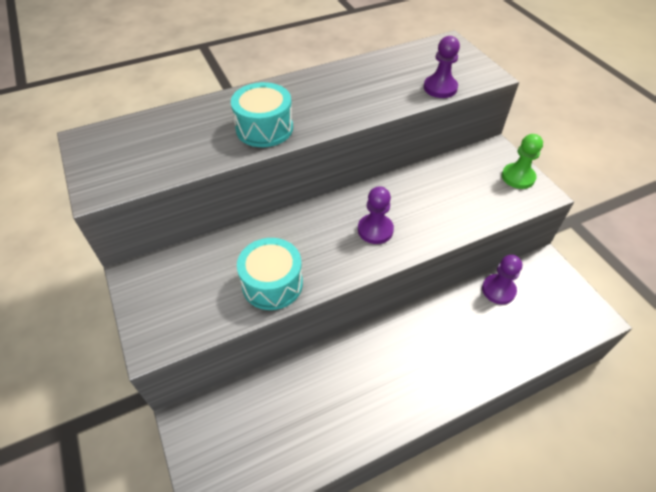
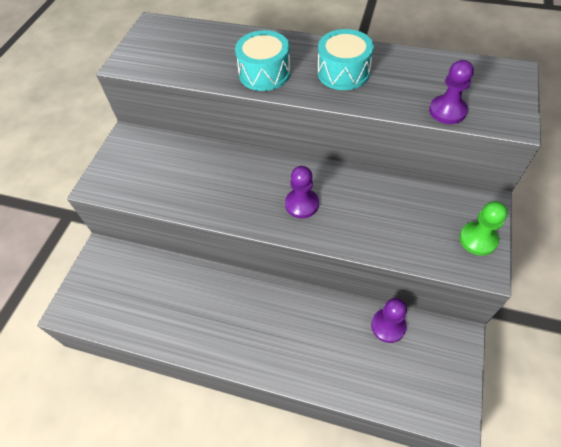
camera: 45 degrees right, 5 degrees up
turquoise drum [237,238,303,310] -> turquoise drum moved to [317,29,374,90]

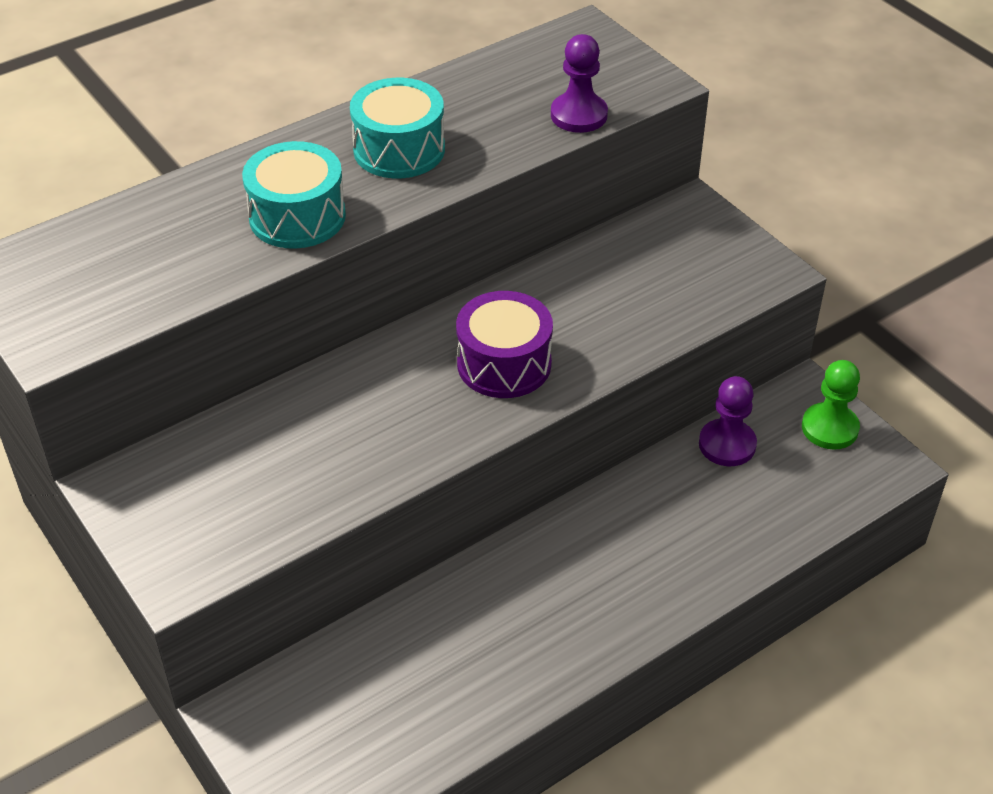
camera: 55 degrees left, 10 degrees down
purple pawn [285,166,319,218] -> purple drum [456,291,553,398]
green pawn [459,201,508,256] -> green pawn moved to [802,360,860,450]

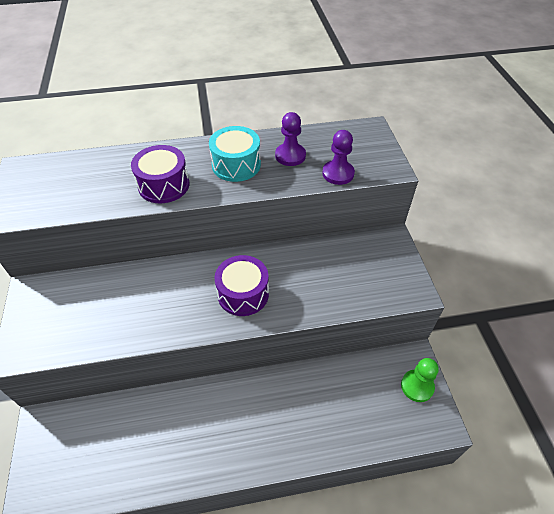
camera: 25 degrees right, 5 degrees up
turquoise drum [242,141,346,249] -> purple drum [131,145,189,203]
purple pawn [699,376,757,466] -> purple pawn moved to [275,112,306,166]

